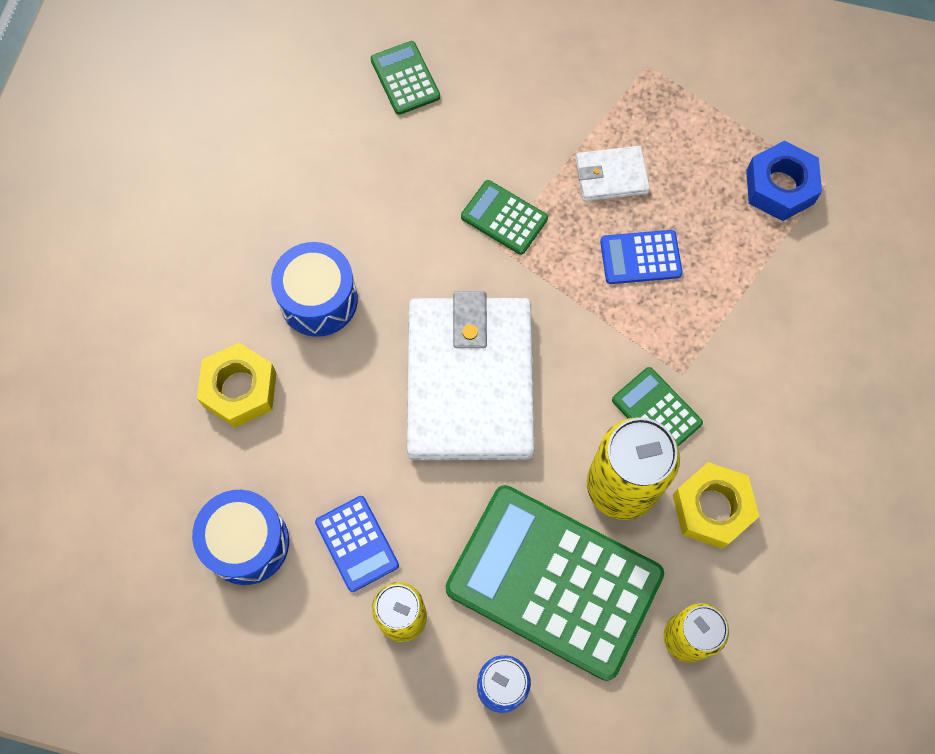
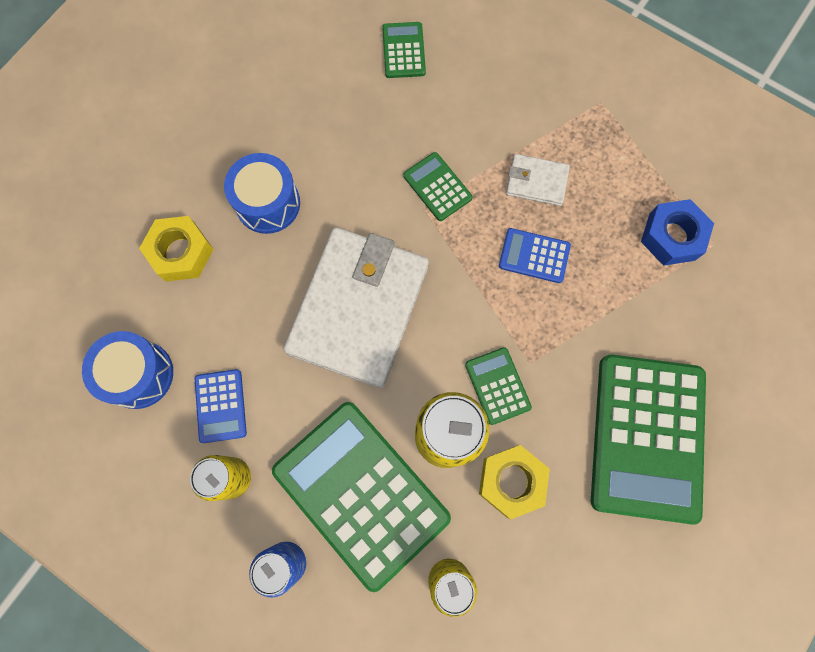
camera: 20 degrees right, 5 degrees up
none -> green calculator [591,355,706,525]

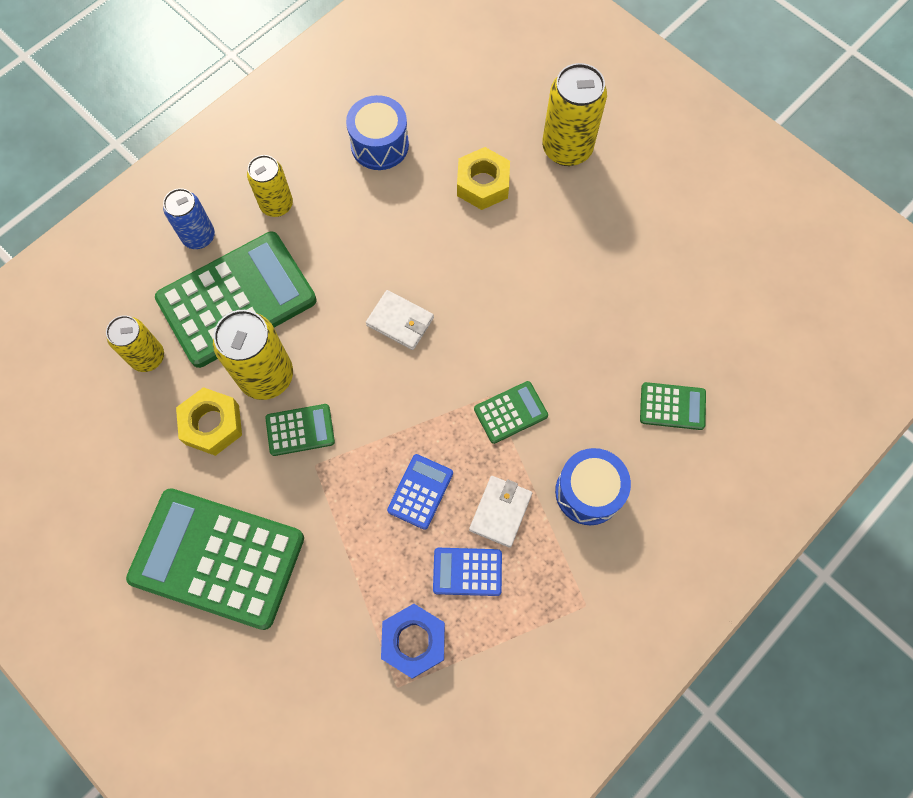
camera: 100 degrees right, 5 degrees down
blue calculator [195,369,247,443] -> blue calculator moved to [433,548,502,596]
blue drum [224,153,300,234] -> blue drum moved to [555,448,631,525]
white wallet [284,227,429,388] -> white wallet [366,290,434,350], size x0.44
none -> yellow can [542,63,607,166]

